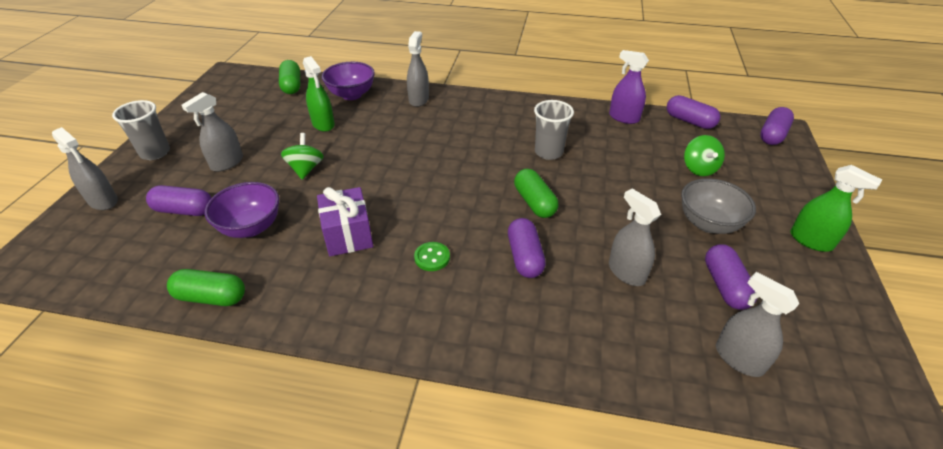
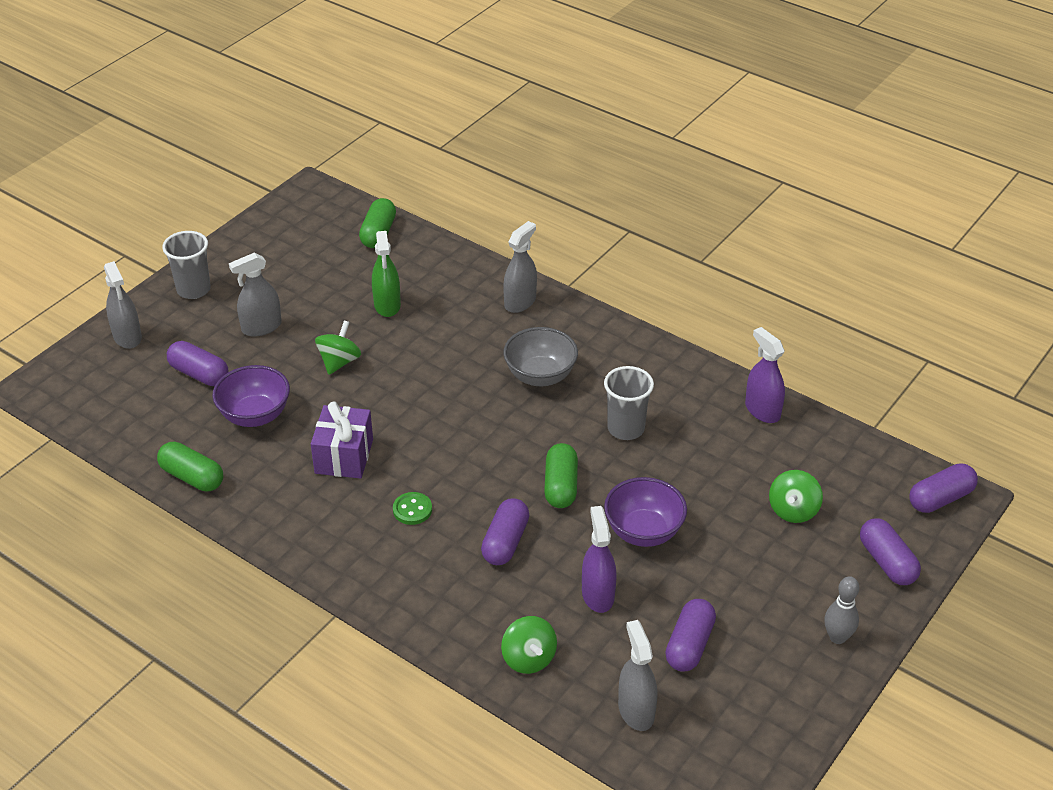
camera: 25 degrees right, 0 degrees up
purple bowl [322,62,375,100] -> purple bowl moved to [604,477,687,547]
grey spray bottle [609,189,661,286] -> purple spray bottle [582,506,617,613]
purple capsule [667,95,720,129] -> purple capsule moved to [860,518,921,585]
grey bowl [681,178,756,234] -> grey bowl moved to [503,327,578,386]
green spray bottle [790,165,882,252] -> grey bowling pin [824,576,859,644]
none -> green spinning top [501,616,557,674]

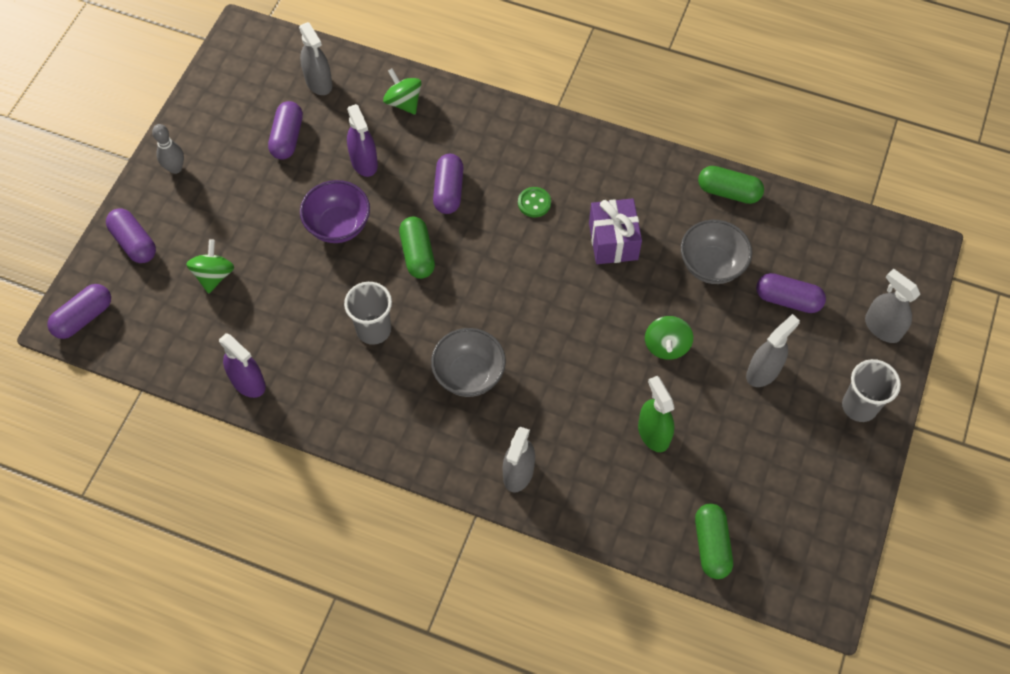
camera: 165 degrees right, 20 degrees up
purple bowl [212,365,290,427] -> grey bowl [681,220,752,284]

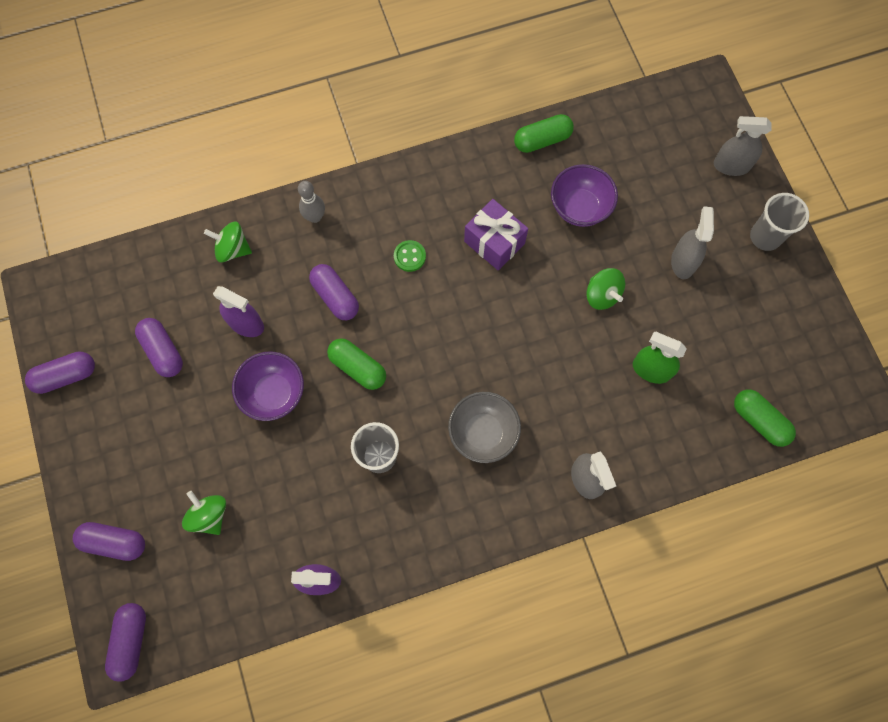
camera: 40 degrees left, 10 degrees up
grey bowling pin [152,124,184,174] -> grey bowling pin moved to [298,181,325,223]
grey spray bottle [299,22,333,95] -> none
grey bowl [681,220,752,284] -> purple bowl [551,164,618,227]
purple capsule [756,273,826,313] -> purple capsule moved to [25,351,95,394]

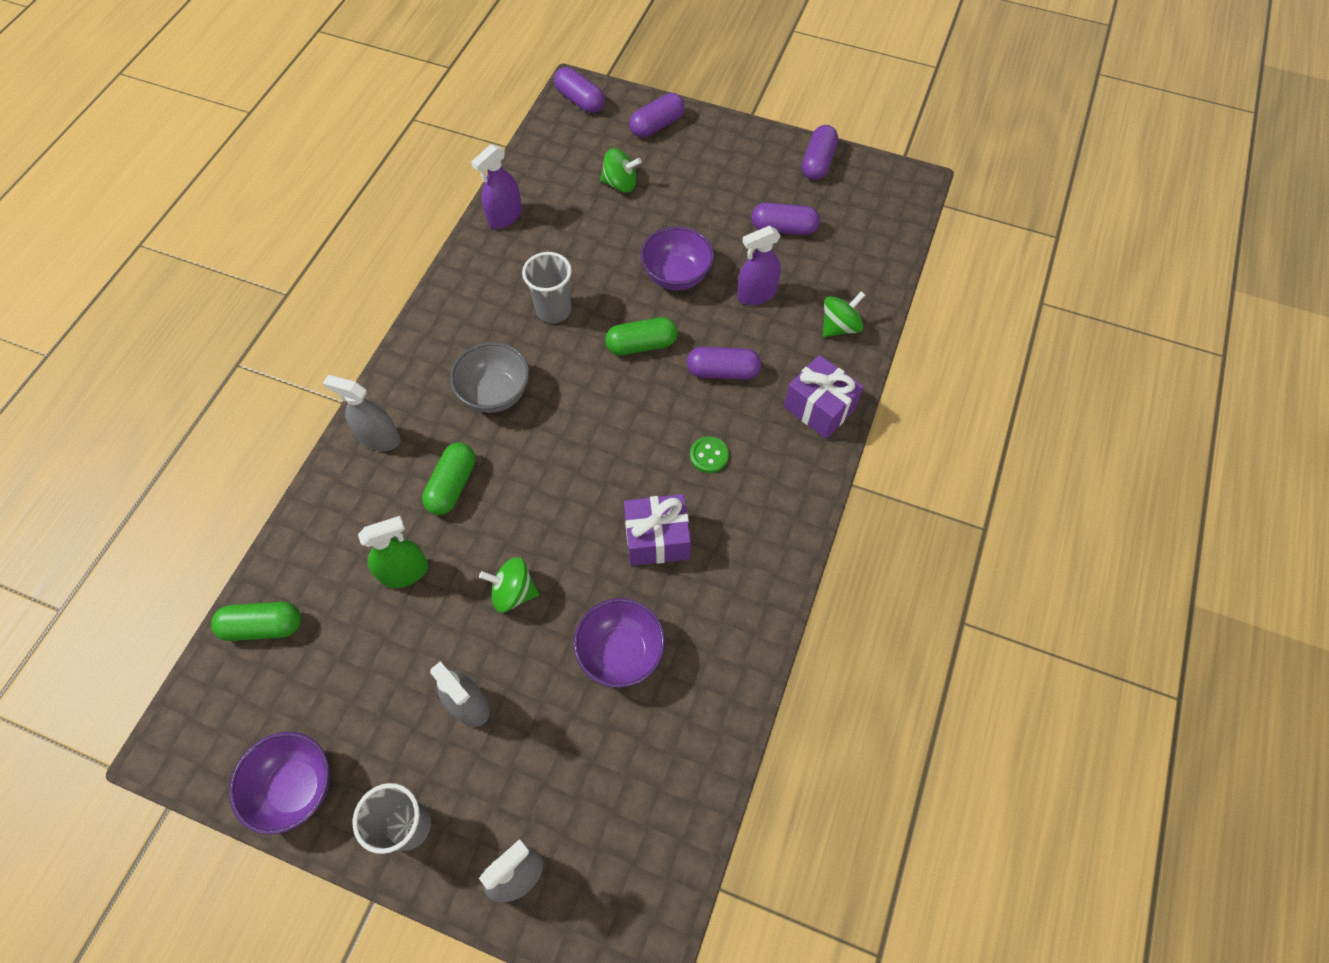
camera: 130 degrees right, 10 degrees down
grey bowling pin [298,181,325,223] -> purple gift [784,355,864,439]
green capsule [514,114,574,153] -> green capsule moved to [422,442,475,515]
none -> purple bowl [229,732,330,835]

